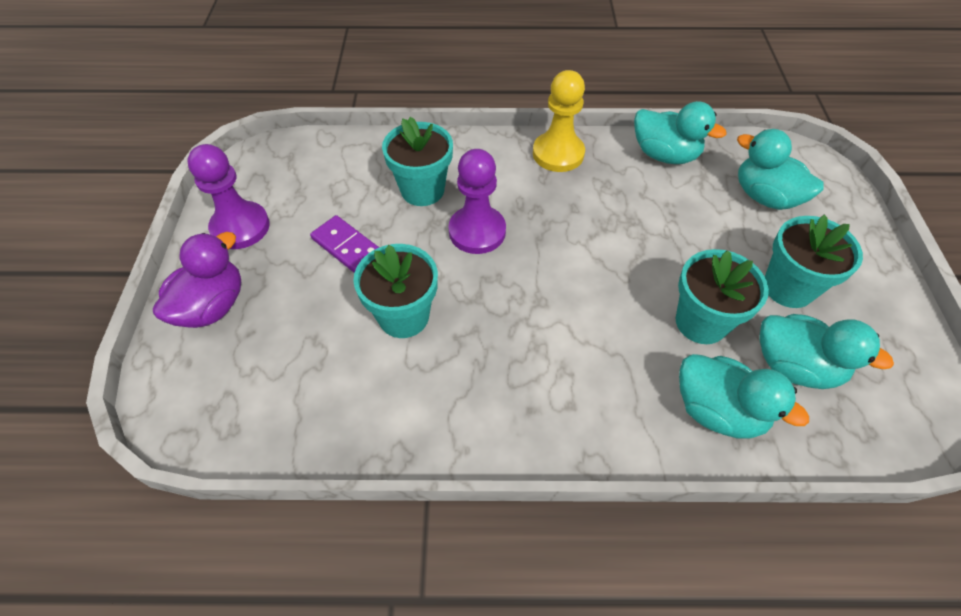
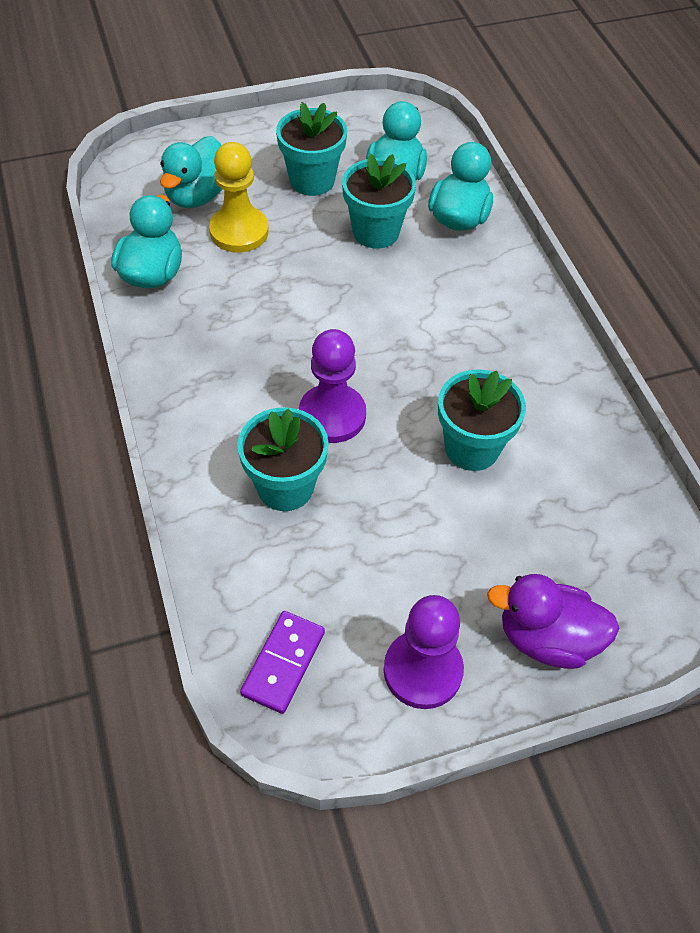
camera: 110 degrees left, 0 degrees up
purple domino [310,215,380,273] -> purple domino moved to [240,611,325,714]
yellow pawn [533,70,585,172] -> yellow pawn moved to [209,142,269,253]

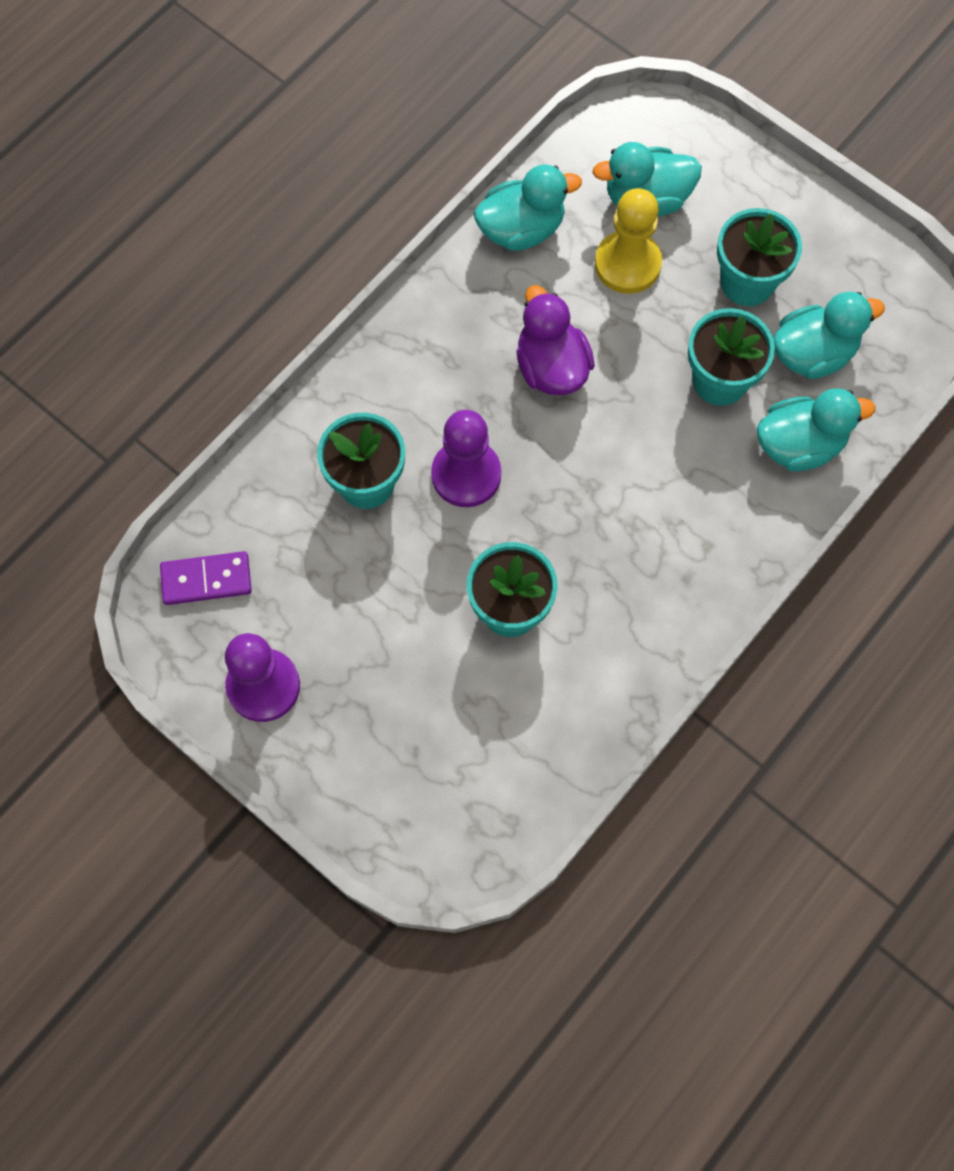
camera: 60 degrees right, 15 degrees up
purple duck [487,574,619,669] -> purple duck moved to [516,285,595,395]

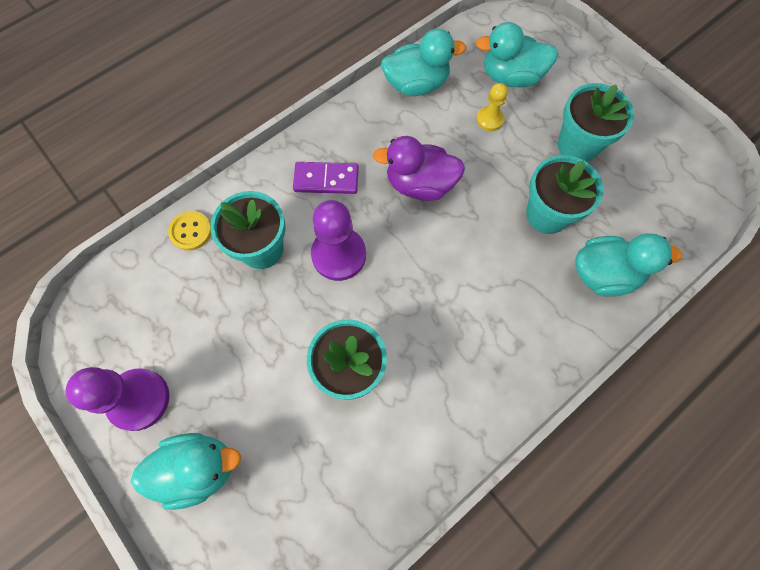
camera: 10 degrees right, 0 degrees up
purple domino [160,551,252,605] -> purple domino moved to [293,162,359,194]
purple duck [516,285,595,395] -> purple duck turned 75 degrees counterclockwise [373,136,465,201]
yellow pawn [595,188,662,294] -> yellow pawn [477,83,508,131], size x0.55
turquoise duck [773,292,885,379] -> turquoise duck moved to [131,433,241,510]
none -> yellow button [168,211,211,251]

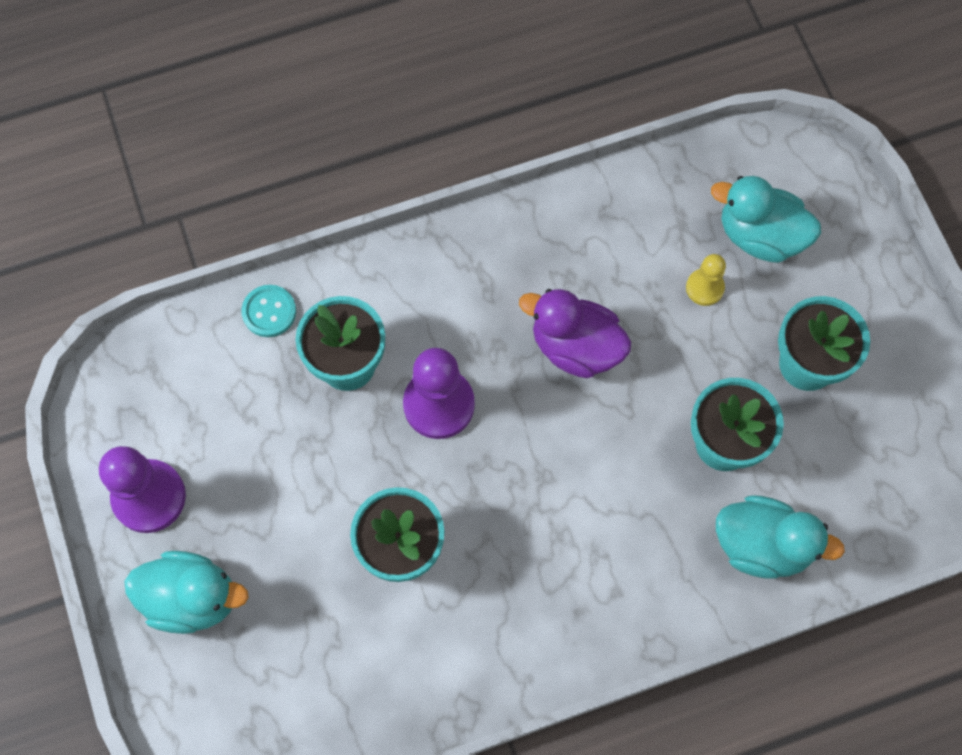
camera: 20 degrees right, 0 degrees up
yellow button [168,211,211,251] -> turquoise button [241,285,296,337]
purple domino [293,162,359,194] -> none
turquoise duck [381,29,466,96] -> none

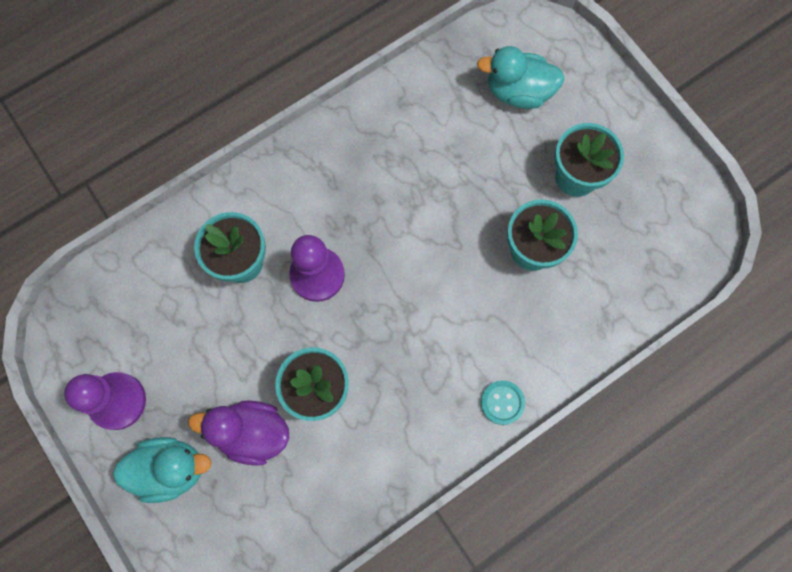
camera: 15 degrees left, 5 degrees up
turquoise button [241,285,296,337] -> turquoise button moved to [481,380,525,425]
purple duck [519,289,631,378] -> purple duck moved to [188,400,289,466]
yellow pawn [686,254,726,306] -> none
turquoise duck [716,495,845,579] -> none

